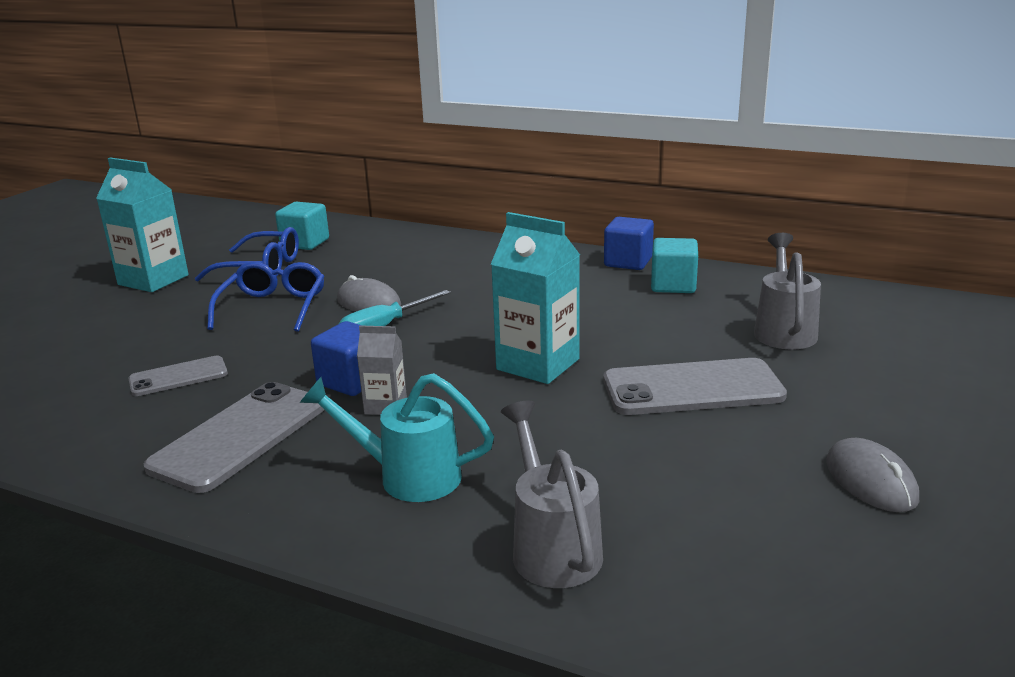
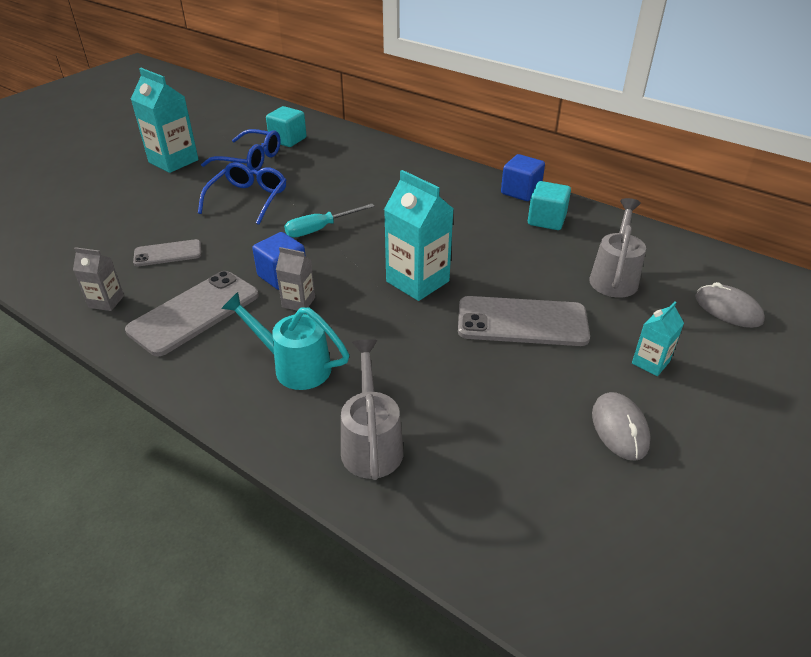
camera: 10 degrees right, 15 degrees up
grey mouse [337,275,401,312] -> grey mouse moved to [695,282,765,328]
none -> grey carton [73,247,124,311]
none -> turquoise carton [632,301,684,376]

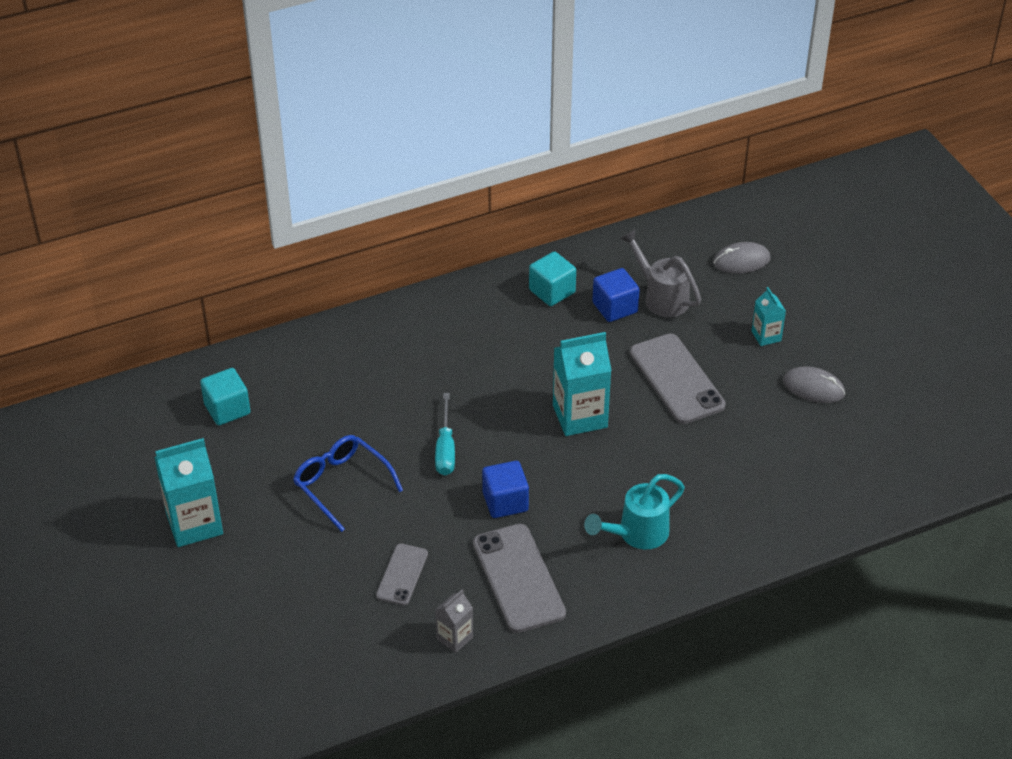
camera: 60 degrees left, 5 degrees up
blue glasses [201,129,281,171] -> none
grey carton [276,247,315,311] -> none
grey watering can [341,339,404,480] -> none
grey phone [458,296,590,346] -> grey phone turned 60 degrees counterclockwise [630,334,726,424]
blue cube [501,154,545,201] -> blue cube moved to [592,268,640,322]

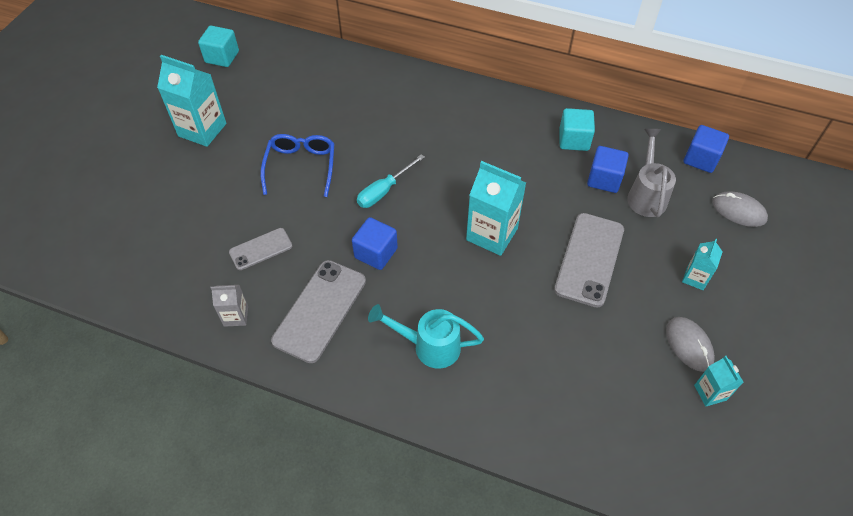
camera: 45 degrees right, 10 degrees up
turquoise cube [200,368,250,425] -> turquoise cube moved to [198,26,239,67]
none -> blue cube [684,125,729,173]
none -> turquoise carton [694,356,744,406]

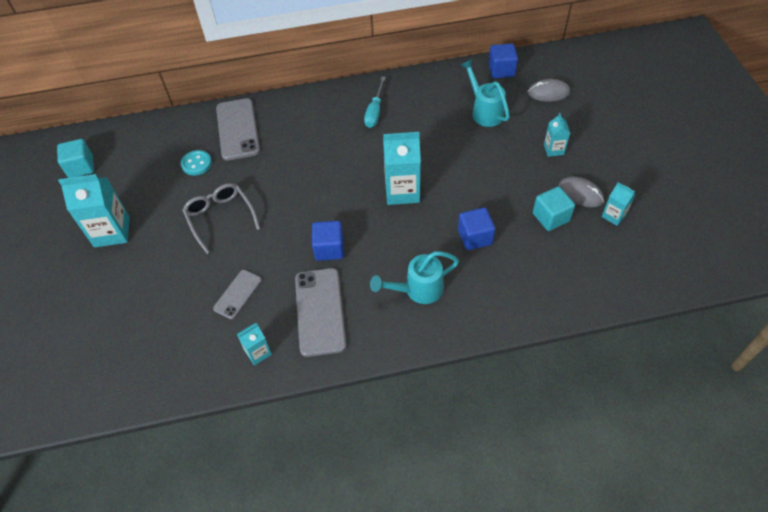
camera: 30 degrees left, 0 degrees up
grey carton [211,285,248,327] -> turquoise carton [237,323,272,365]
blue glasses [261,134,335,197] -> grey glasses [182,183,260,254]
turquoise screwdriver [357,154,425,208] -> turquoise screwdriver moved to [364,77,386,128]
grey phone [554,213,624,308] -> grey phone moved to [216,98,260,161]
turquoise cube [559,108,595,151] -> turquoise cube moved to [533,186,575,231]
blue cube [587,146,629,193] -> blue cube moved to [458,207,495,250]
grey watering can [627,129,676,217] -> turquoise watering can [461,59,510,127]
none -> turquoise button [181,150,212,175]

